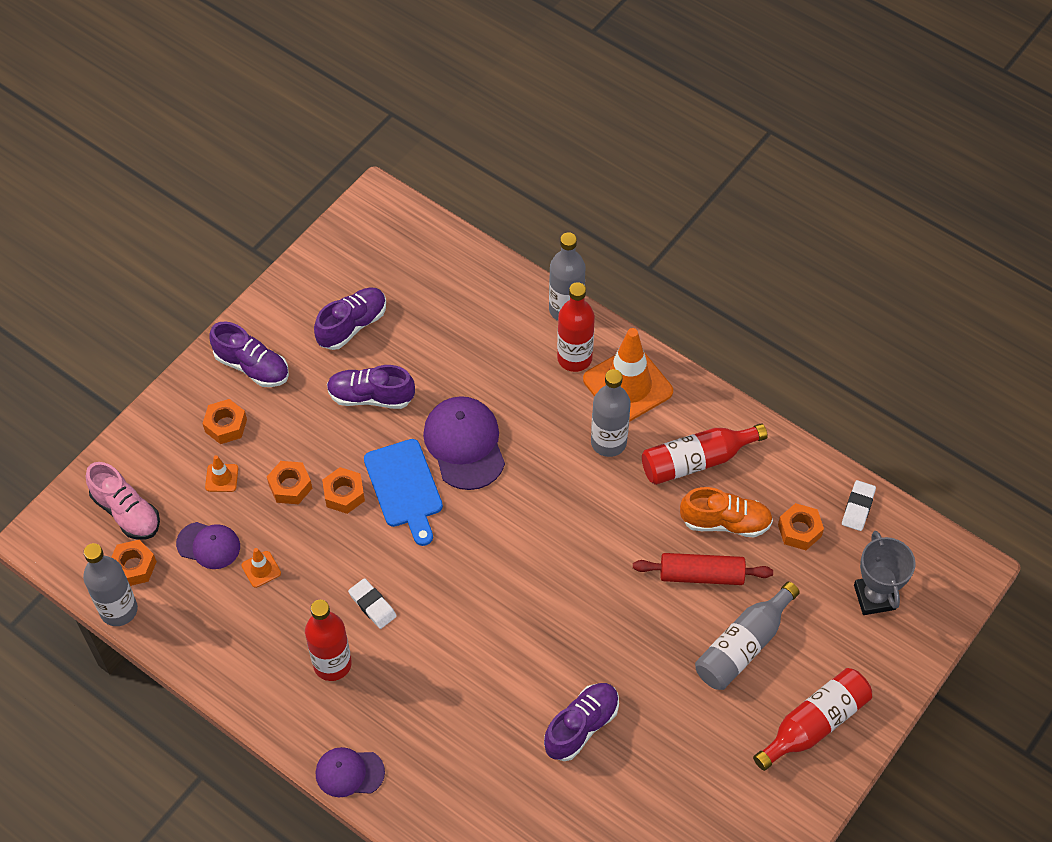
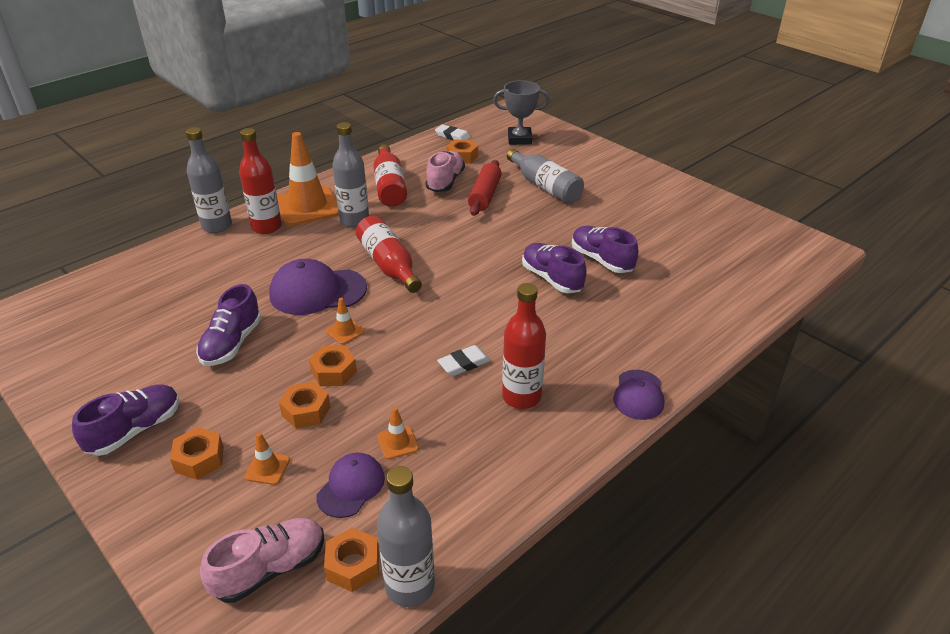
camera: 80 degrees left, 20 degrees down
purple shoe [314,287,386,350] -> purple shoe moved to [522,243,587,293]
blue cutting board [364,439,443,546] -> orange traffic cone [326,298,365,345]
orange shoe [680,487,773,538] -> pink shoe [426,151,465,192]
red bottle [753,668,872,771] -> red bottle moved to [356,215,422,293]

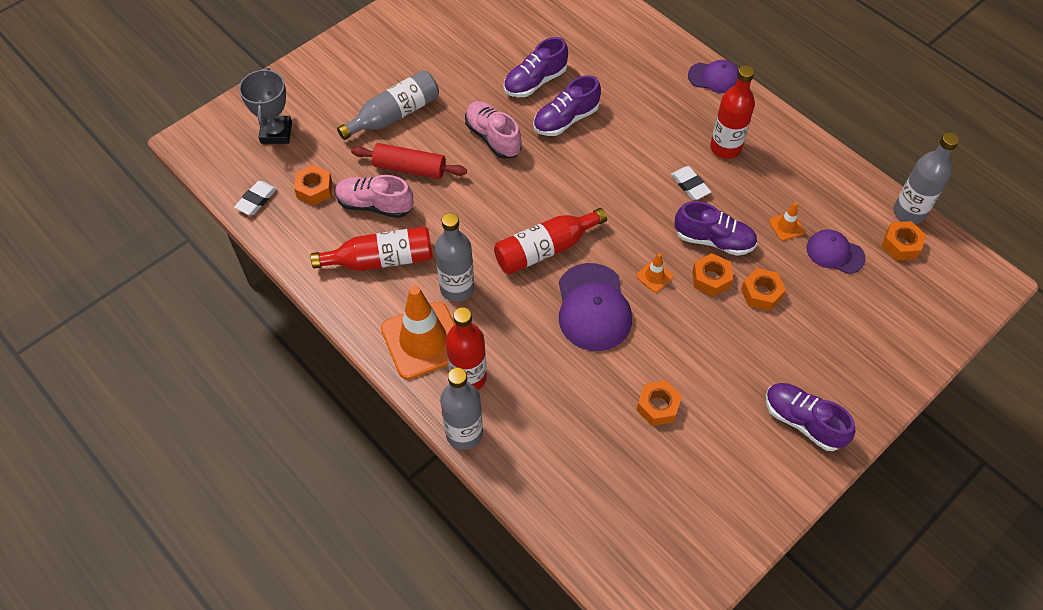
camera: 90 degrees left, 20 degrees up
orange nut [170,427,224,480] -> orange nut moved to [637,380,682,426]
purple shoe [196,284,262,366] -> purple shoe moved to [675,201,757,256]
pink shoe [200,518,324,603] -> pink shoe moved to [465,101,521,159]
orange traffic cone [244,433,290,485] -> none

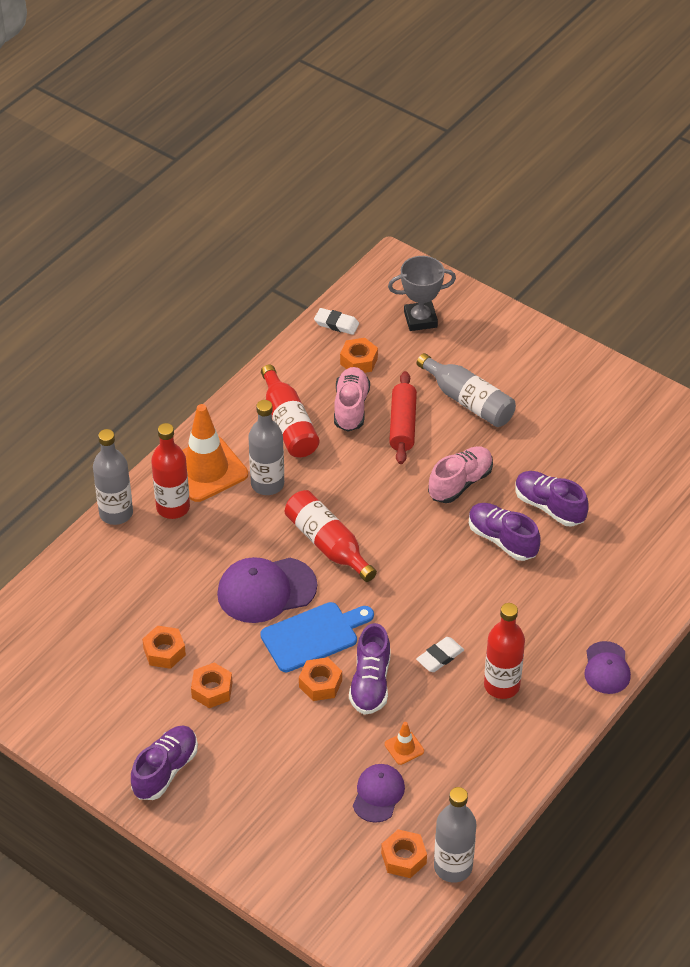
camera: 80 degrees right, 10 degrees down
orange traffic cone [636,253,674,293] -> blue cutting board [260,602,374,672]
orange nut [741,268,786,311] -> orange nut moved to [191,663,232,708]

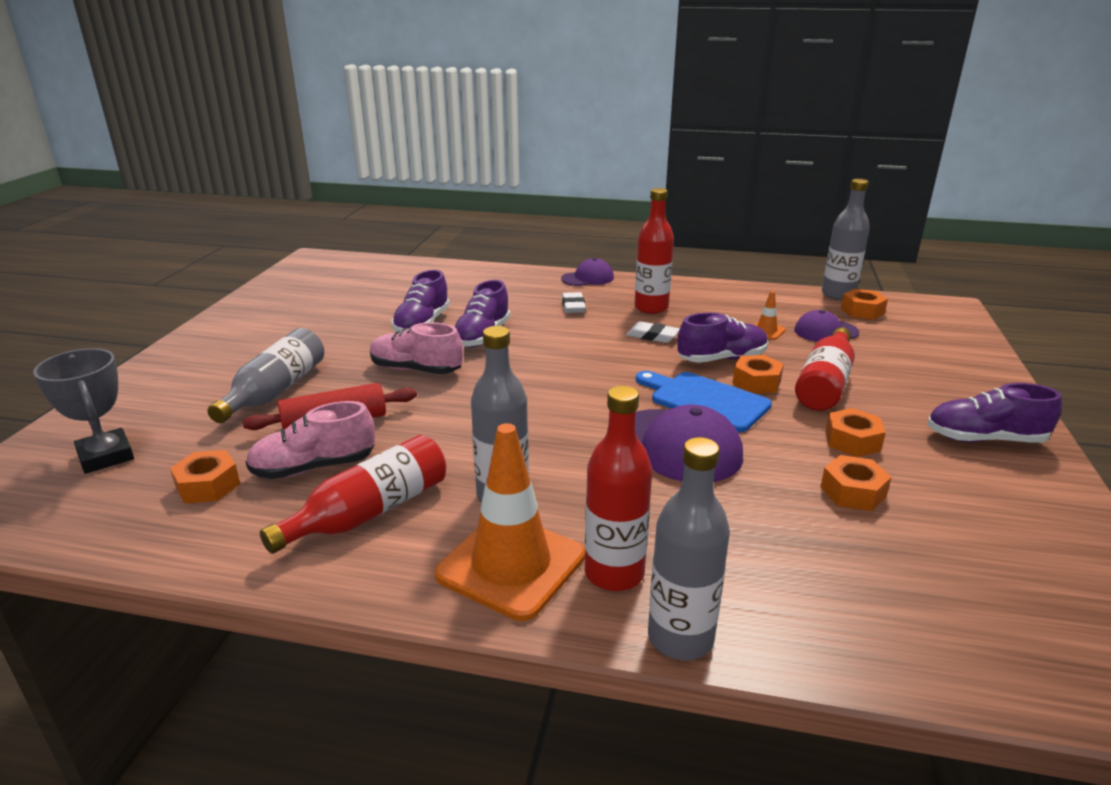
camera: 115 degrees left, 20 degrees down
red bottle [285,490,377,582] -> red bottle moved to [795,327,855,411]
white eraser [314,308,359,335] -> white eraser moved to [562,292,586,313]

